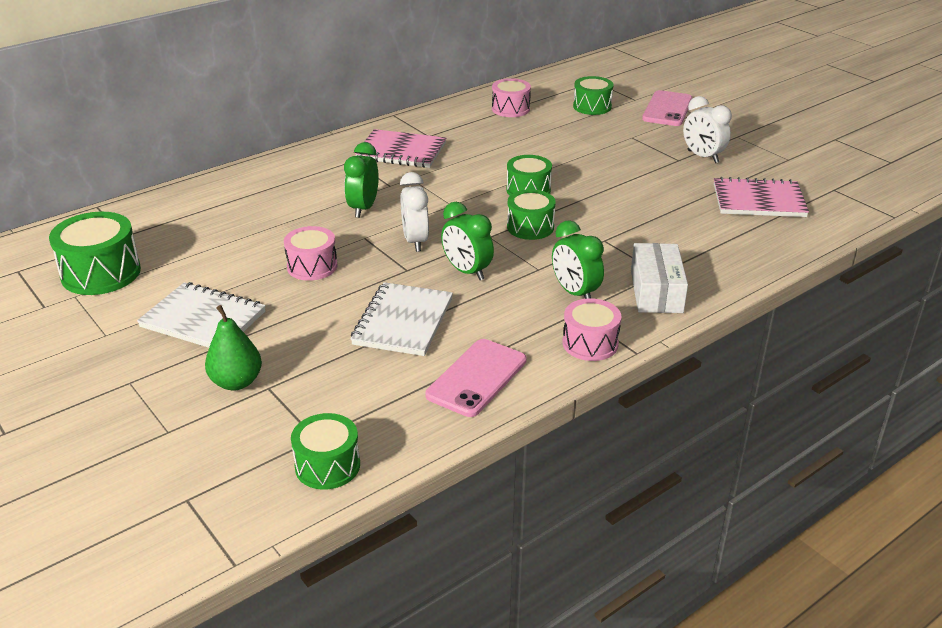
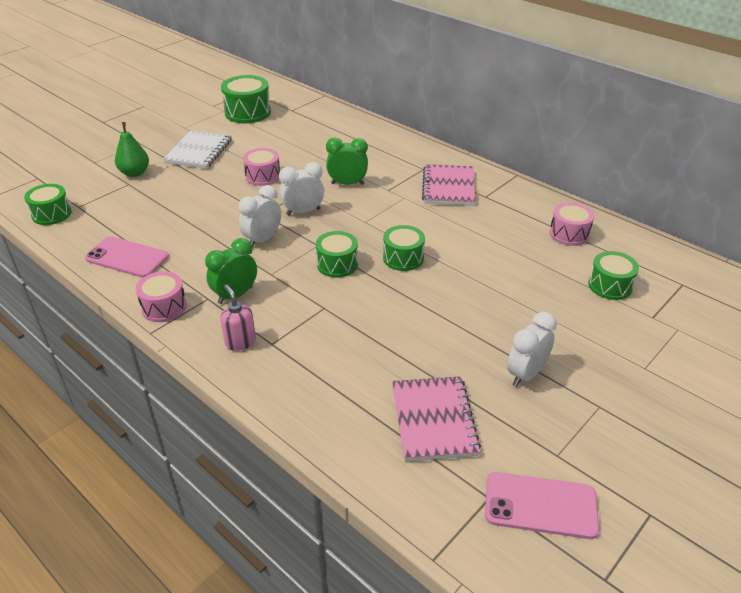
camera: 80 degrees right, 5 degrees up
white notebook [351,282,453,356] -> none
green clock [441,202,494,281] -> white clock [238,185,281,248]
white box [631,243,688,313] -> pink soap dispenser [220,285,256,351]
pink phone [642,90,692,126] -> pink phone moved to [485,472,599,539]

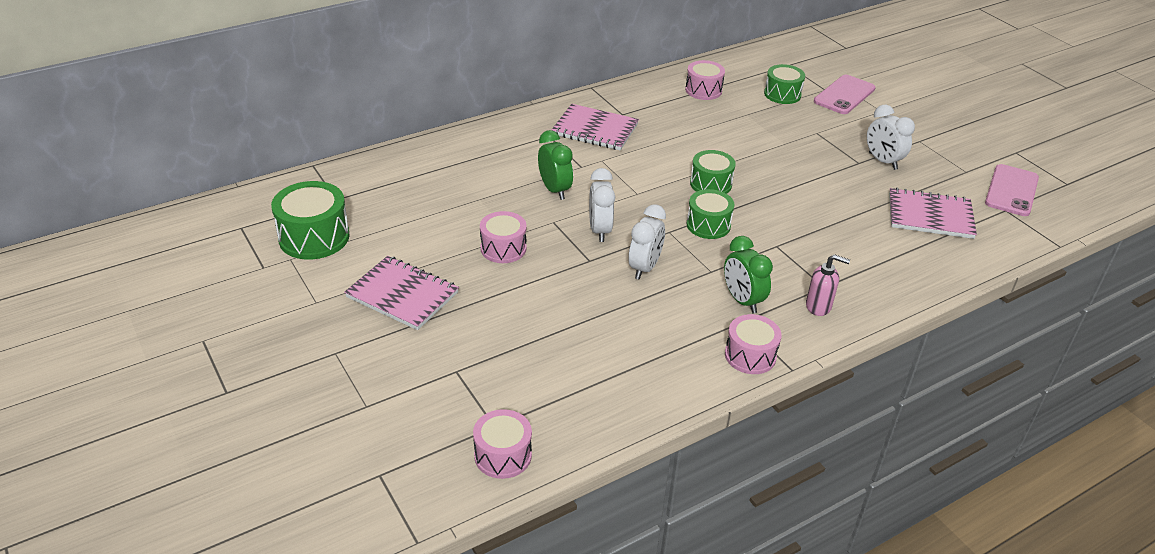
camera: 75 degrees left, 0 degrees up
green drum [24,184,72,225] -> pink drum [473,409,532,479]
pink phone [85,236,169,278] -> pink phone moved to [814,75,876,114]
green pear [115,122,149,177] -> none
white notebook [163,130,232,169] -> pink notebook [344,256,459,330]
pink soap dispenser [220,285,256,351] -> pink soap dispenser turned 150 degrees counterclockwise [806,254,850,316]
white clock [238,185,281,248] -> white clock turned 120 degrees counterclockwise [628,204,666,280]
green clock [326,137,368,185] -> green clock turned 135 degrees clockwise [538,130,573,200]

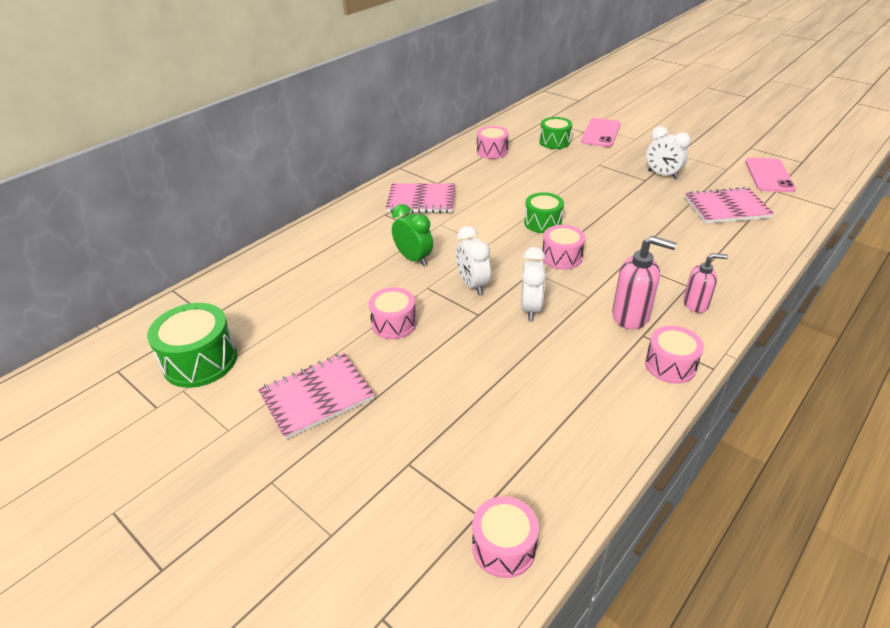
camera: 15 degrees left, 0 degrees up
pink notebook [344,256,459,330] -> pink notebook turned 45 degrees counterclockwise [258,353,375,440]
green drum [687,189,734,239] -> pink drum [542,225,585,270]
green clock [724,236,773,313] -> pink soap dispenser [612,236,677,330]

